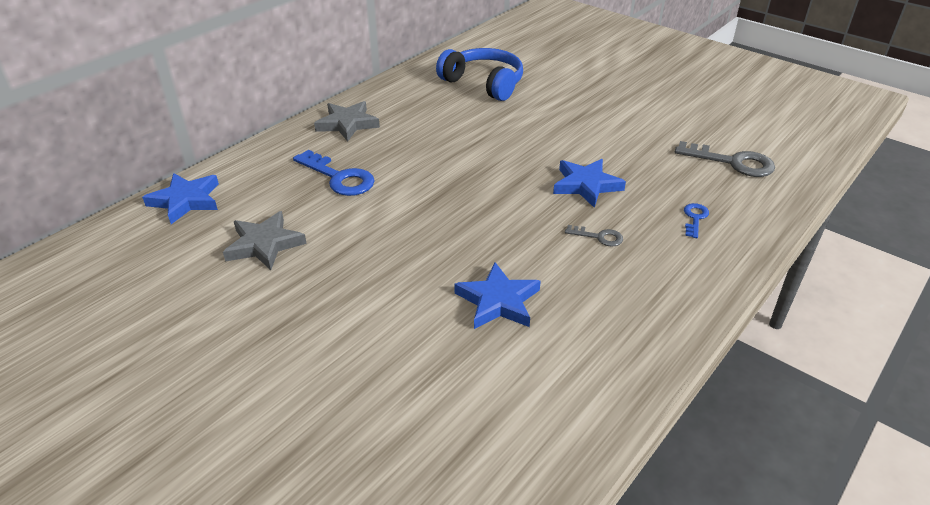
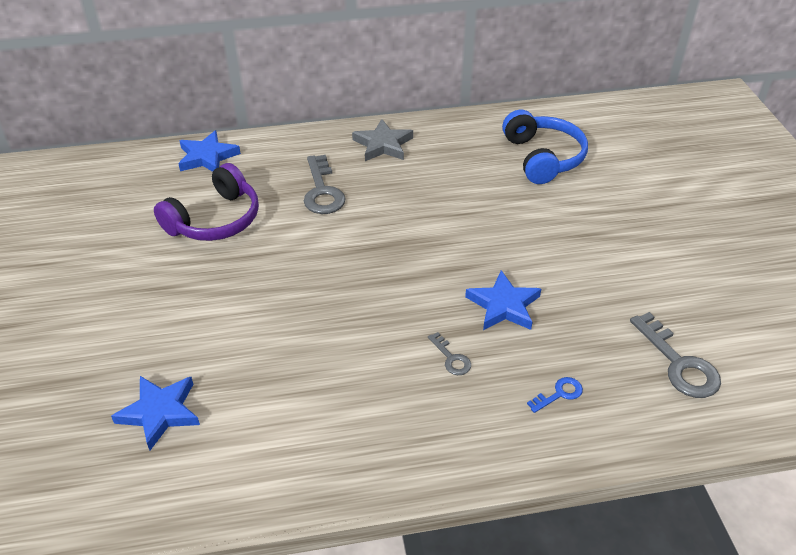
camera: 40 degrees right, 5 degrees up
grey star [223,211,306,270] -> purple headphones [154,163,259,241]
blue key [293,150,375,196] -> grey key [304,155,346,214]
blue star [455,262,541,329] -> blue star moved to [111,376,200,451]

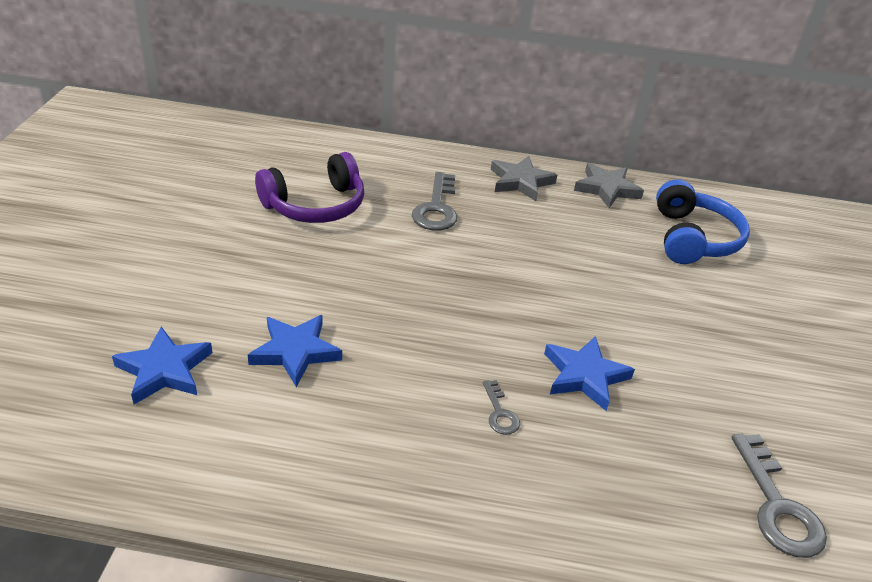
camera: 15 degrees right, 5 degrees down
blue star [178,130,241,172] -> blue star moved to [248,315,342,387]
blue key [527,377,583,413] -> none
none -> grey star [574,163,644,208]

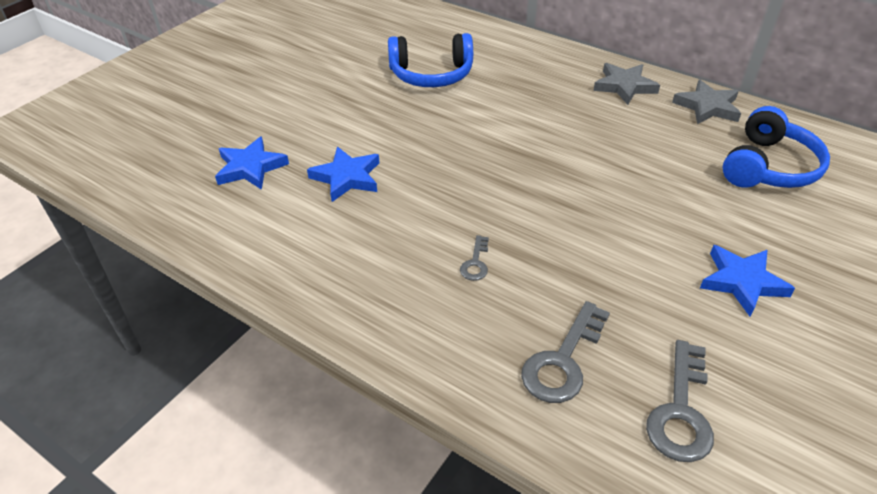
camera: 30 degrees right, 5 degrees up
purple headphones [255,152,364,223] -> blue headphones [388,33,473,87]
grey key [412,172,457,230] -> grey key moved to [521,301,610,403]
blue star [544,336,635,411] -> blue star moved to [700,245,795,317]

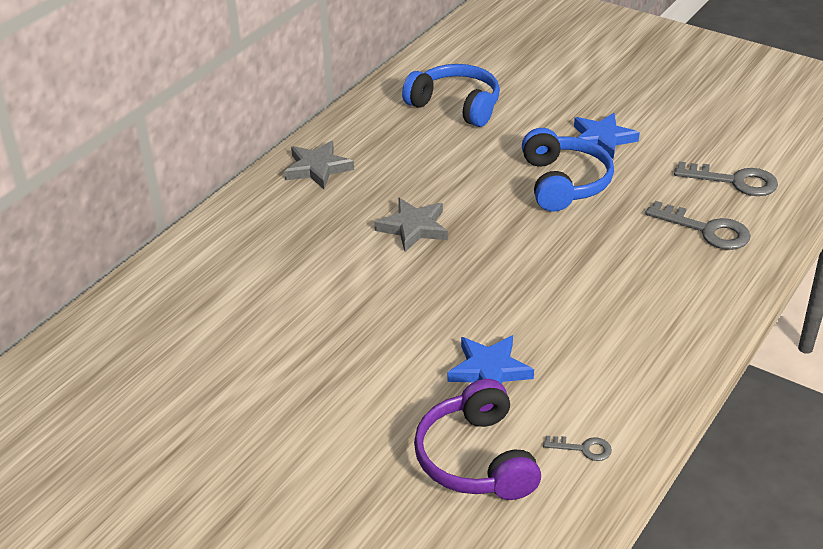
camera: 90 degrees left, 5 degrees down
blue star [215,136,289,190] -> purple headphones [414,379,541,500]
blue headphones [388,33,473,87] -> blue headphones moved to [522,128,614,212]
grey key [460,235,489,281] -> grey key moved to [543,436,612,461]
grey star [672,80,741,124] -> grey star moved to [374,198,448,252]

